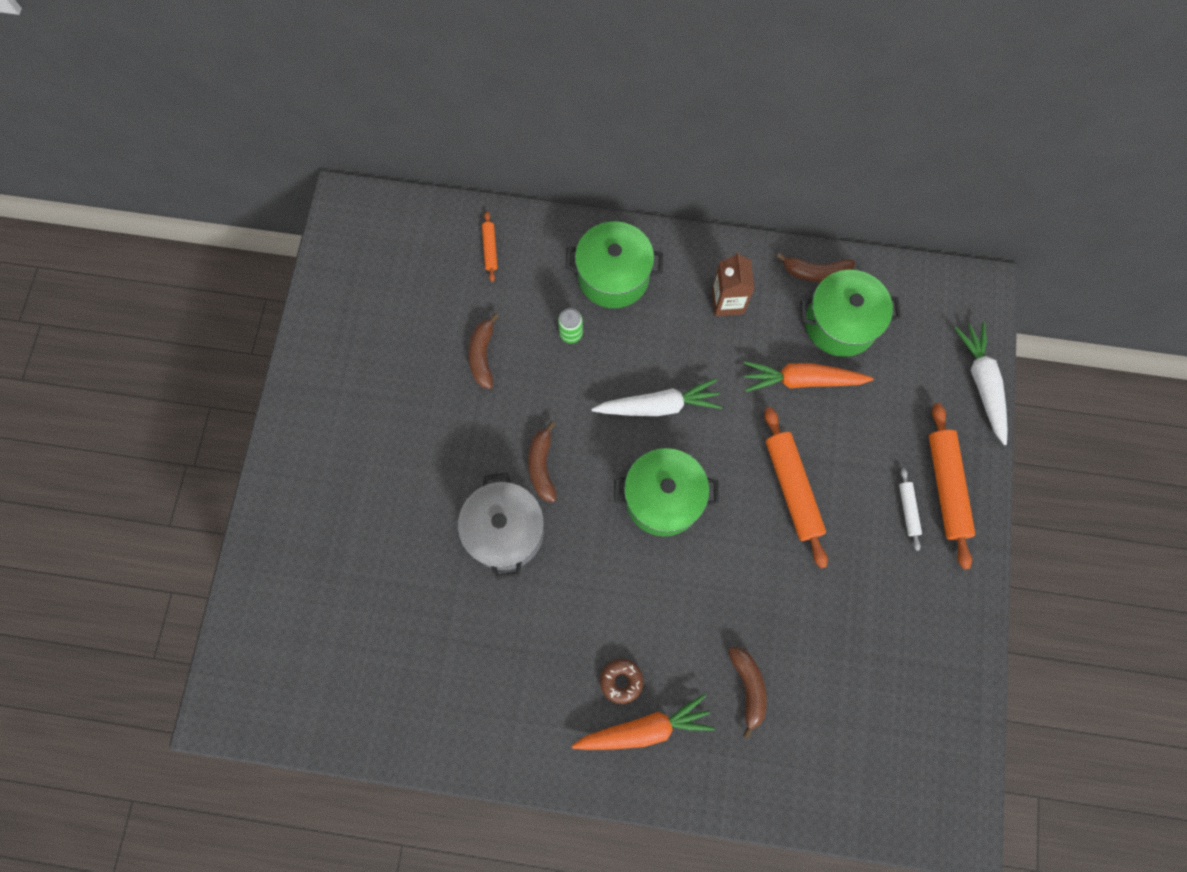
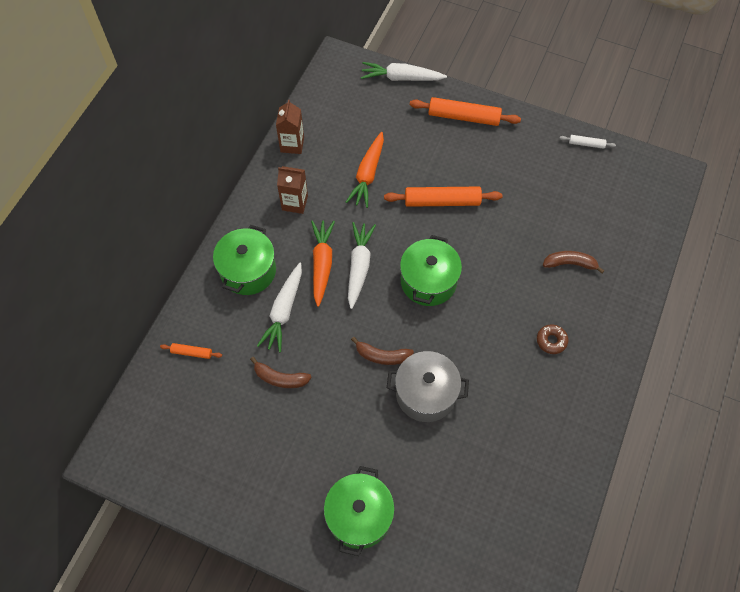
camera: 75 degrees left, 10 degrees down
green can [558,308,583,343] -> white carrot [257,263,302,352]
orange carrot [572,694,715,750] -> orange carrot moved to [311,220,335,307]
brown banana [777,253,855,282] -> brown carton [276,100,304,154]
green pot [800,270,901,357] -> green pot moved to [324,466,395,556]
white rolling pin [899,468,922,551] -> white rolling pin moved to [559,135,616,149]

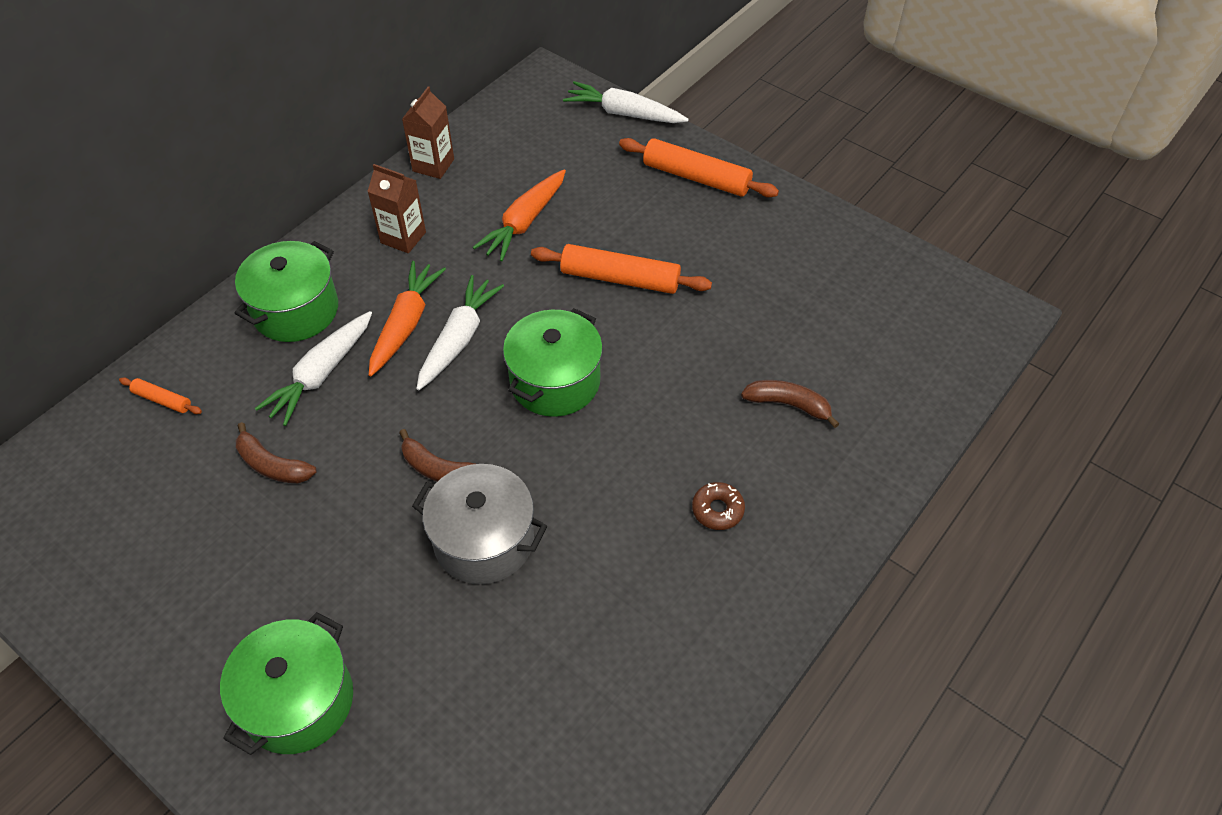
camera: 15 degrees right, 10 degrees down
white rolling pin [559,135,616,149] -> none

